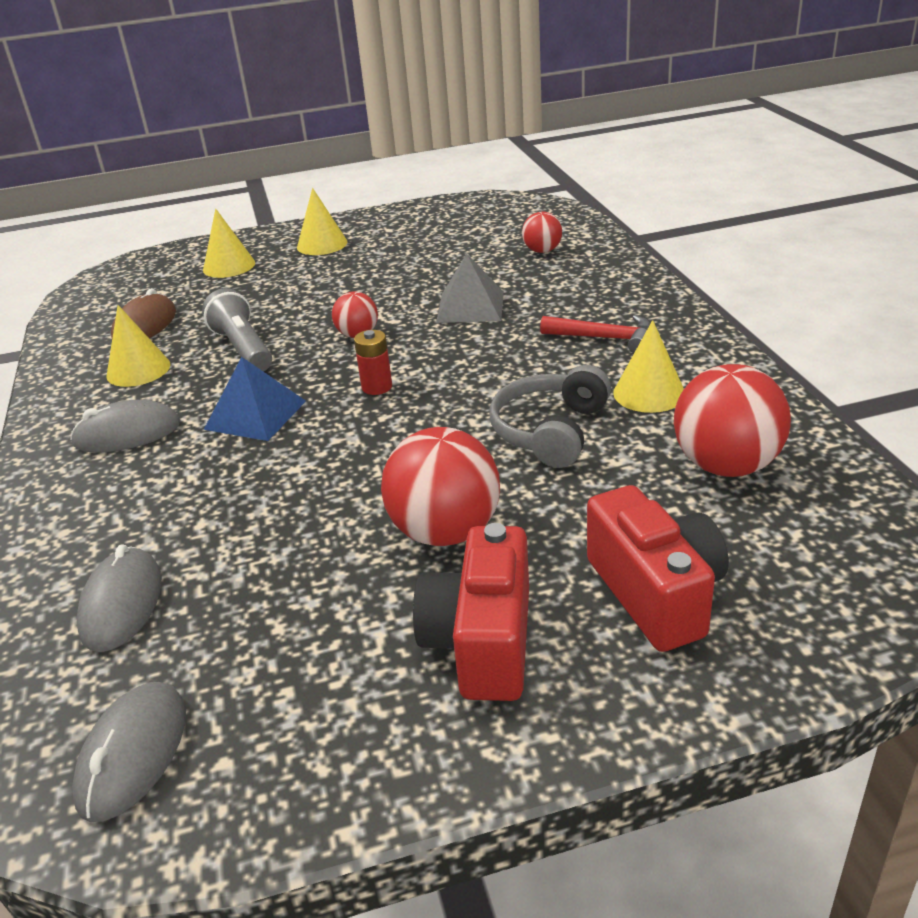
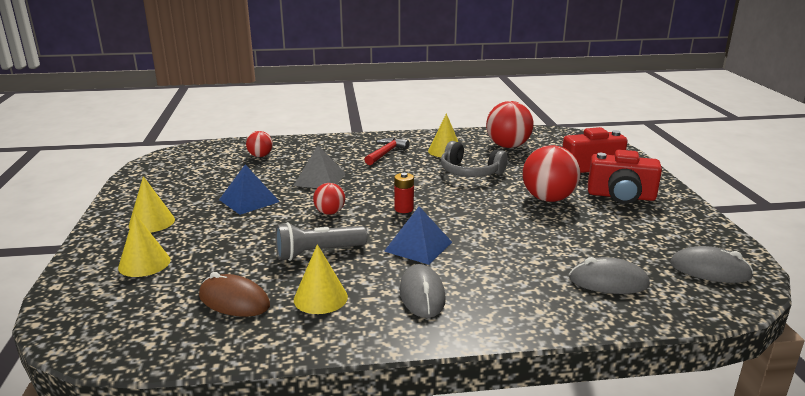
camera: 85 degrees left, 10 degrees down
none -> blue pyramid [219,164,280,215]

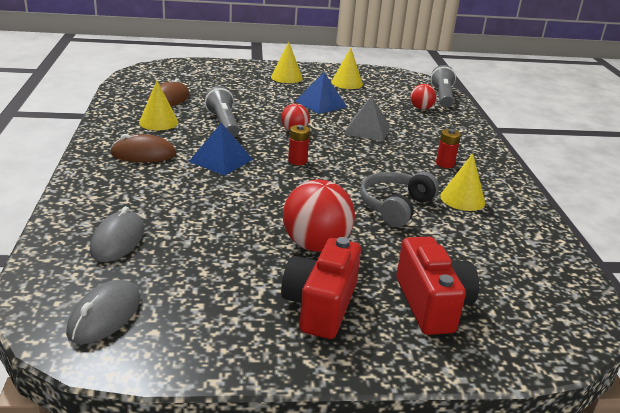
camera: 90 degrees right, 5 degrees up
yellow cone [118,213,171,277] -> yellow cone moved to [331,48,363,89]
red hammer [364,138,409,165] -> red battery [436,129,461,168]
grey mouse [400,264,446,318] -> brown mouse [110,134,176,162]
red ball [486,101,533,148] -> none
none -> grey flashlight [431,65,456,108]

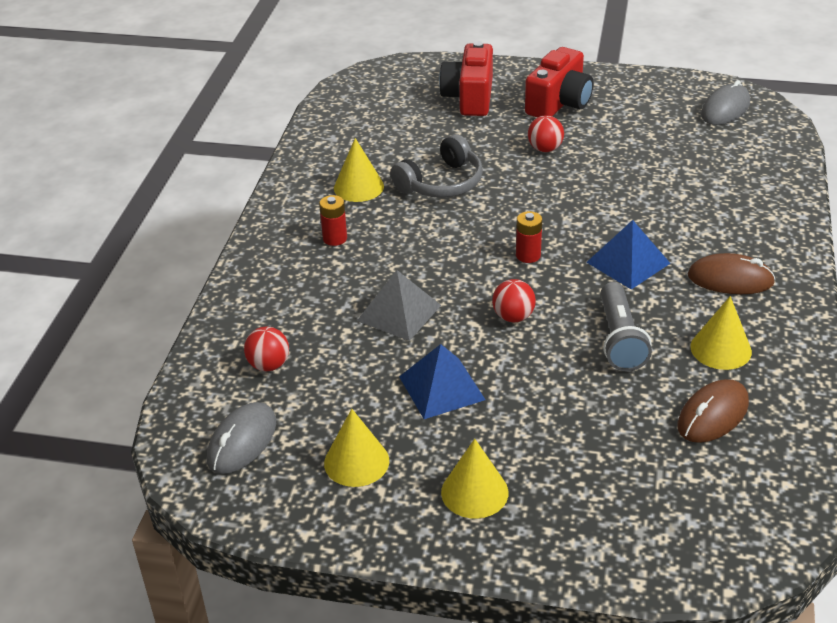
camera: 160 degrees left, 10 degrees up
grey mouse [90,206,144,262] -> grey mouse moved to [207,402,276,474]
red ball [283,179,355,252] -> red ball [528,115,564,152], size x0.54
grey flashlight [431,65,456,108] -> none

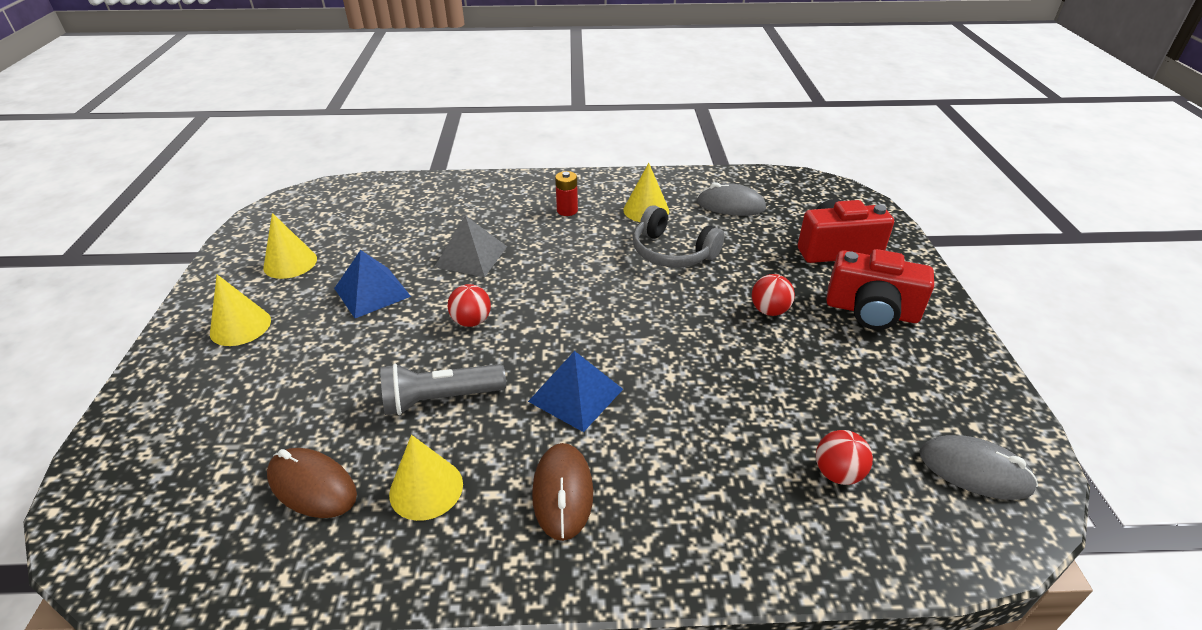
camera: 75 degrees right, 0 degrees up
grey mouse [207,402,276,474] -> grey mouse moved to [697,182,766,216]
red ball [244,326,289,371] -> red ball moved to [816,430,873,485]
red battery [516,211,542,263] -> none

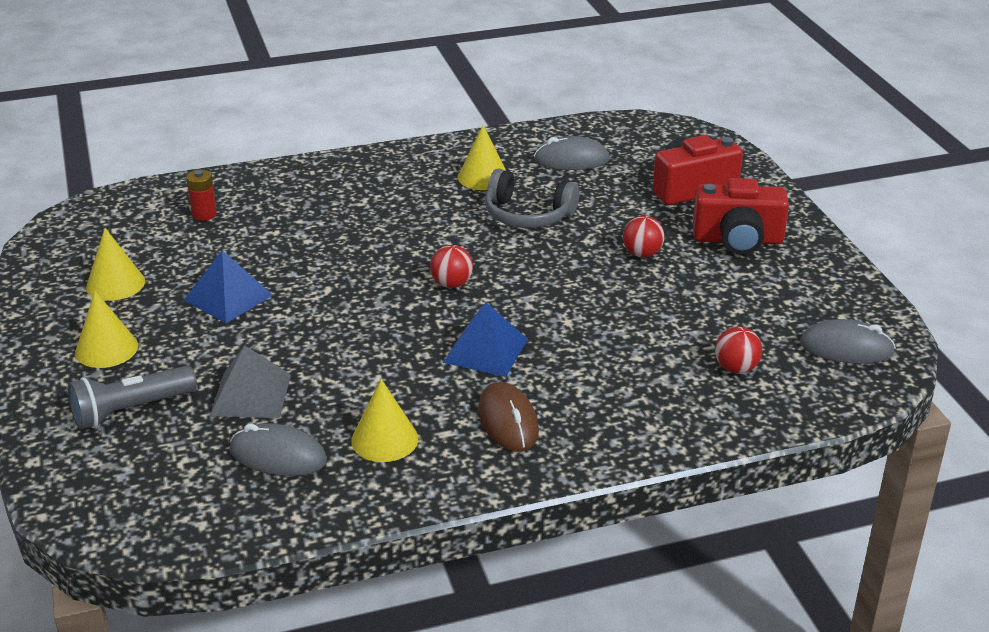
camera: 15 degrees left, 5 degrees down
brown mouse [267,448,357,518] -> grey mouse [230,423,327,476]
grey flashlight [380,364,506,415] -> grey flashlight moved to [68,366,197,430]
grey pyramid [435,215,507,277] -> grey pyramid moved to [210,345,291,418]
red ball [448,284,491,327] -> red ball moved to [430,245,473,288]
red battery [555,171,578,216] -> red battery moved to [186,170,217,221]

